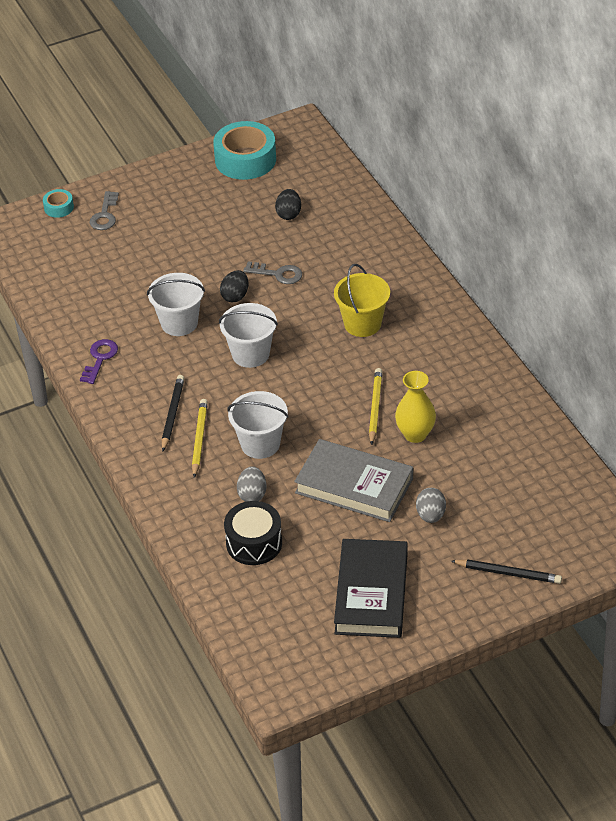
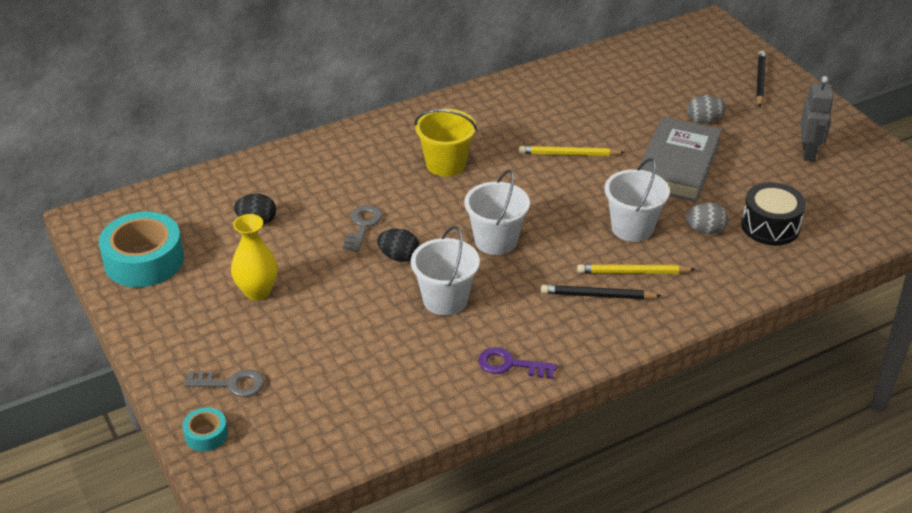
camera: 95 degrees left, 5 degrees down
black book [334,539,408,638] -> grey robot [800,76,834,161]
yellow vase [395,371,436,443] -> yellow vase moved to [231,214,278,300]

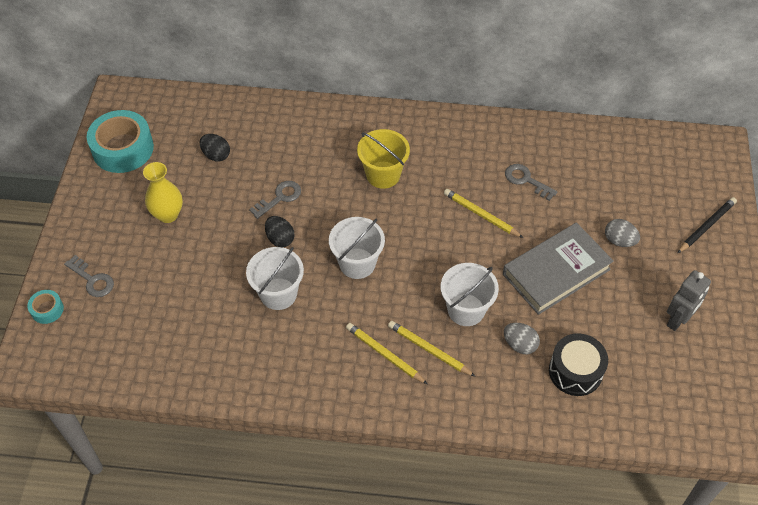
camera: 35 degrees right, 15 degrees up
purple key [479,347,557,379] -> none
black pencil [541,285,661,299] -> yellow pencil [346,323,428,384]
none -> grey key [505,164,557,201]

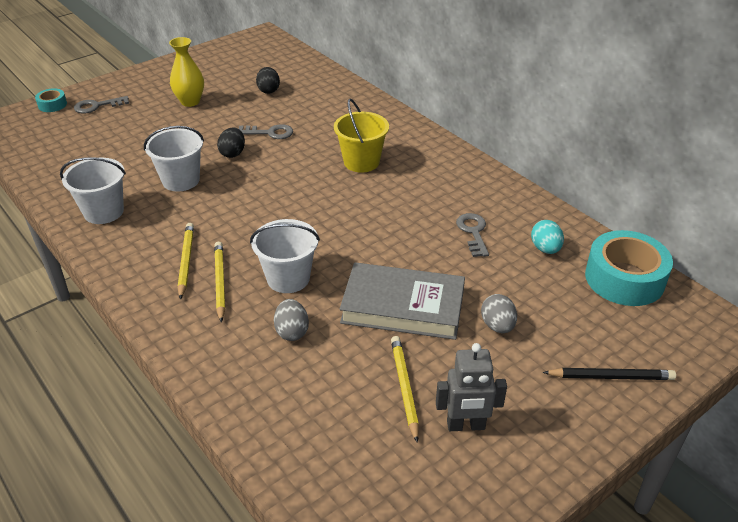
camera: 45 degrees right, 15 degrees down
grey key [64,255,114,297] -> grey key turned 75 degrees clockwise [74,96,129,114]
turquoise tape [87,110,154,173] -> turquoise tape moved to [585,230,673,306]
white bucket [329,217,385,279] -> white bucket moved to [60,157,126,224]
yellow pencil [444,189,523,238] -> yellow pencil moved to [391,336,419,443]
black drum [549,333,608,396] -> none
none -> turquoise egg [531,220,564,254]

